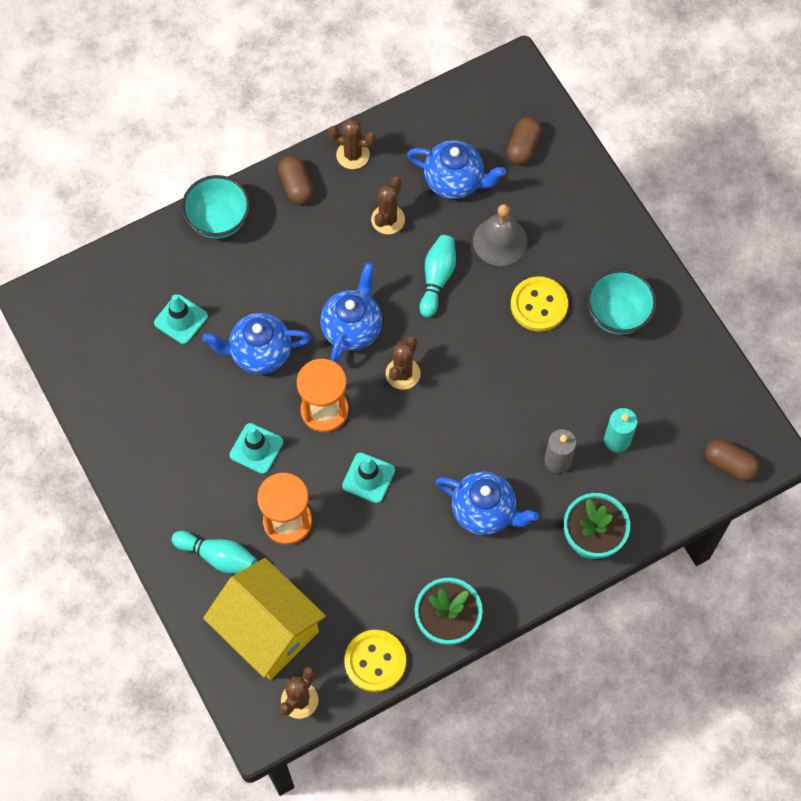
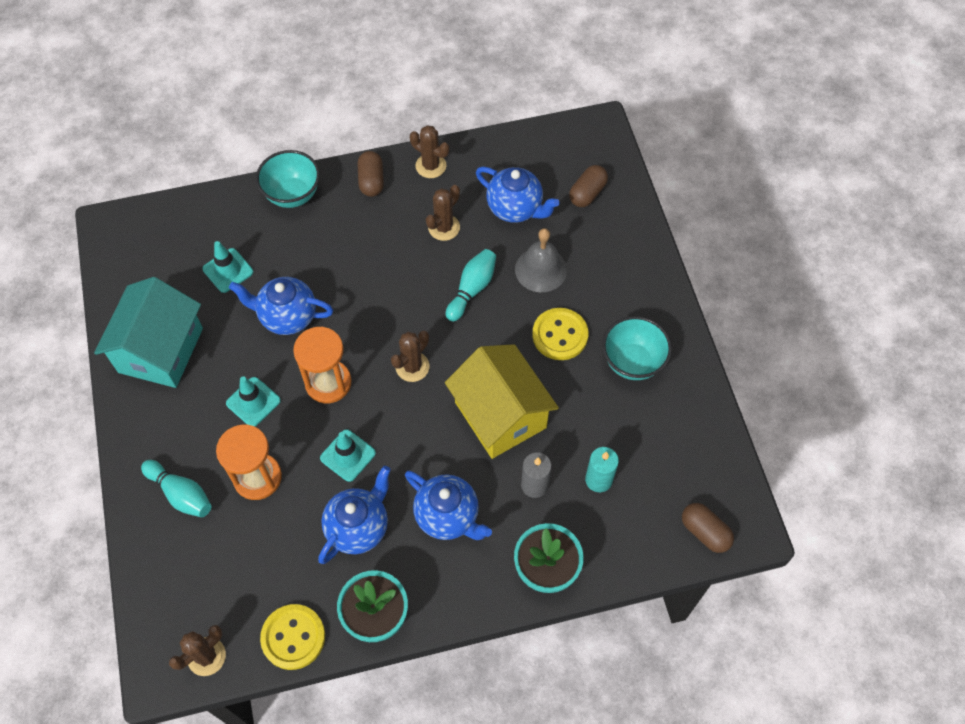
camera: 15 degrees right, 5 degrees down
yellow house [203,558,326,680] -> yellow house moved to [445,344,559,459]
blue teapot [320,262,382,363] -> blue teapot moved to [318,466,391,564]
none -> turquoise house [94,277,203,388]

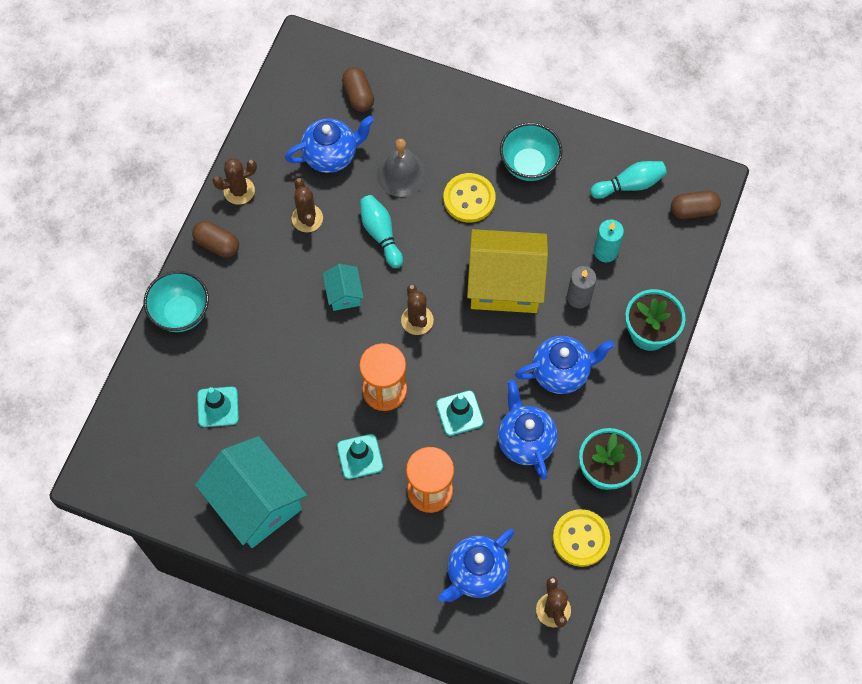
camera: 55 degrees left, 5 degrees up
turquoise bowling pin [141,460,212,517] -> turquoise bowling pin moved to [590,161,667,199]
blue teapot [229,277,333,335] -> blue teapot moved to [439,529,514,602]
none -> turquoise house [323,264,364,311]

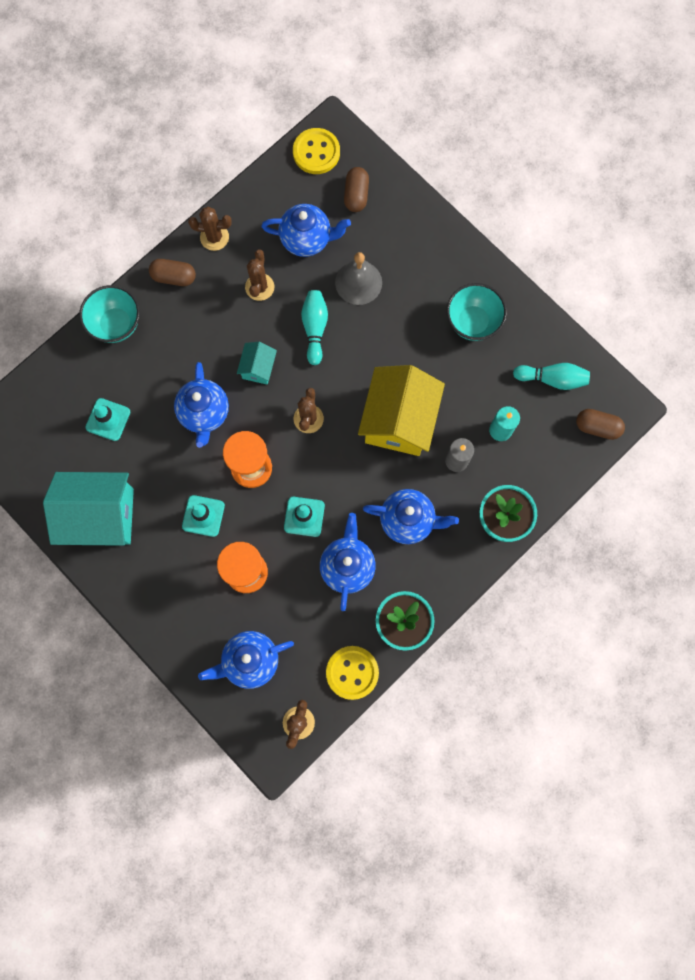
camera: 25 degrees right, 10 degrees up
brown capsule [192,221,239,257] -> brown capsule turned 45 degrees counterclockwise [149,259,196,286]
turquoise house [195,436,307,548] -> turquoise house turned 75 degrees counterclockwise [43,472,134,546]
yellow button [444,173,496,223] -> yellow button moved to [293,128,340,174]
yellow house [467,229,548,313] -> yellow house turned 75 degrees clockwise [358,365,445,456]
none -> blue teapot [174,362,229,448]

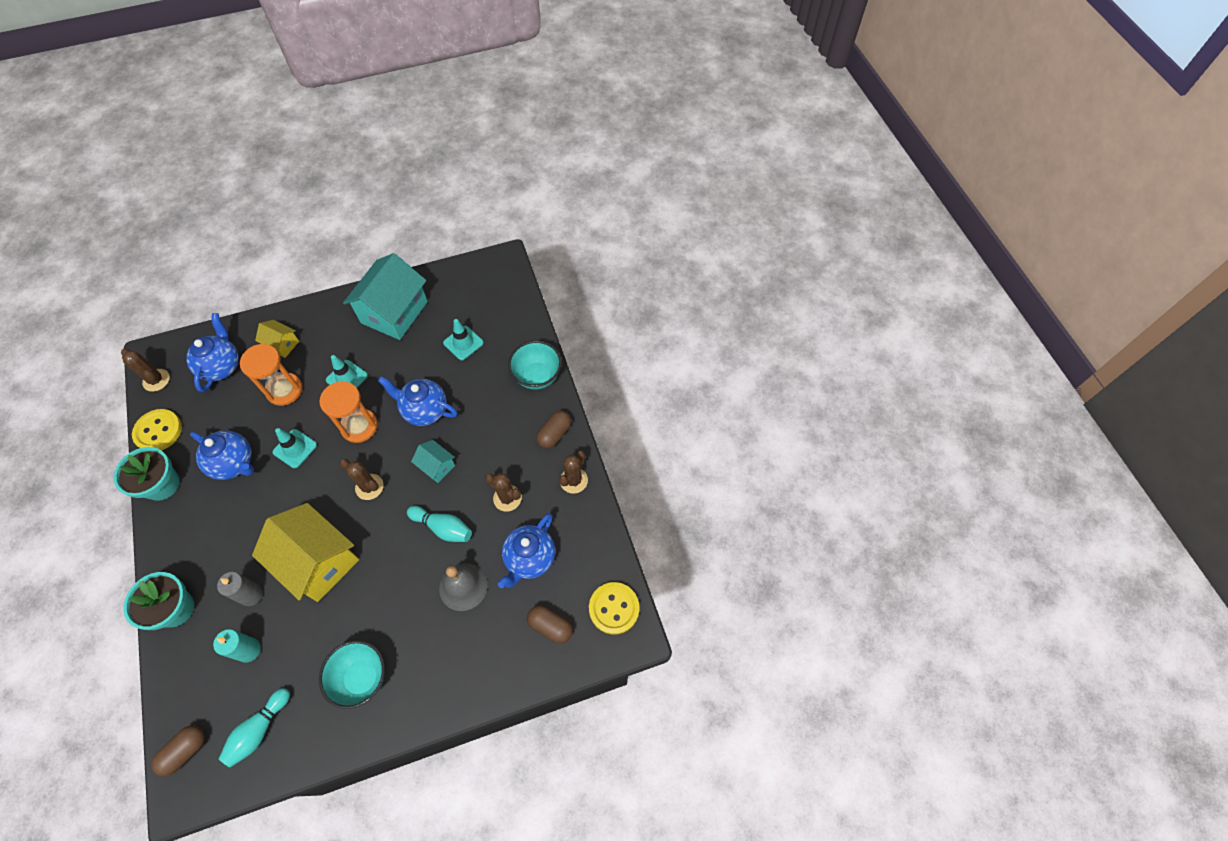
camera: 115 degrees right, 15 degrees down
blue teapot [363,489,459,544] -> none
none -> yellow house [255,320,299,358]

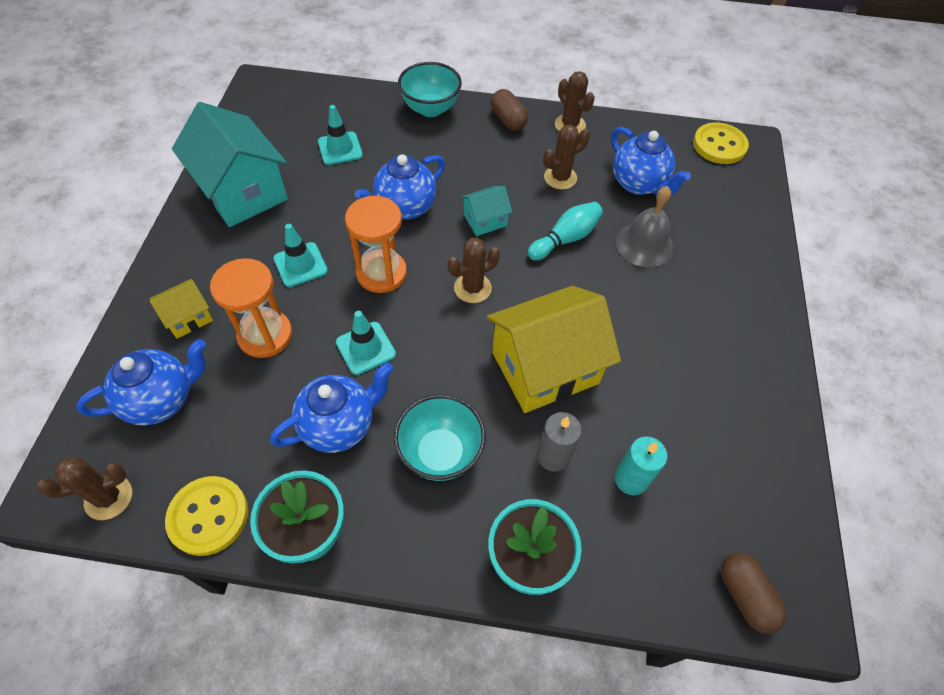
camera: 65 degrees left, 5 degrees down
blue teapot [186,313,239,392] -> blue teapot turned 120 degrees clockwise [76,339,206,426]
turquoise bowling pin [219,688,290,768] -> none
turquoise bowl [319,640,385,709] -> turquoise bowl moved to [394,394,486,481]
brown capsule [527,605,573,644] -> none

